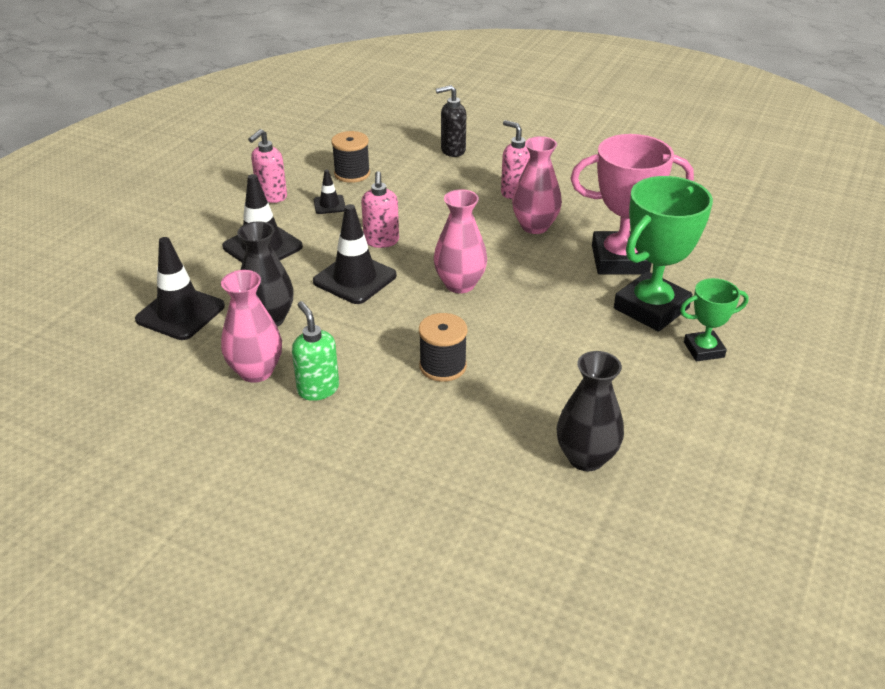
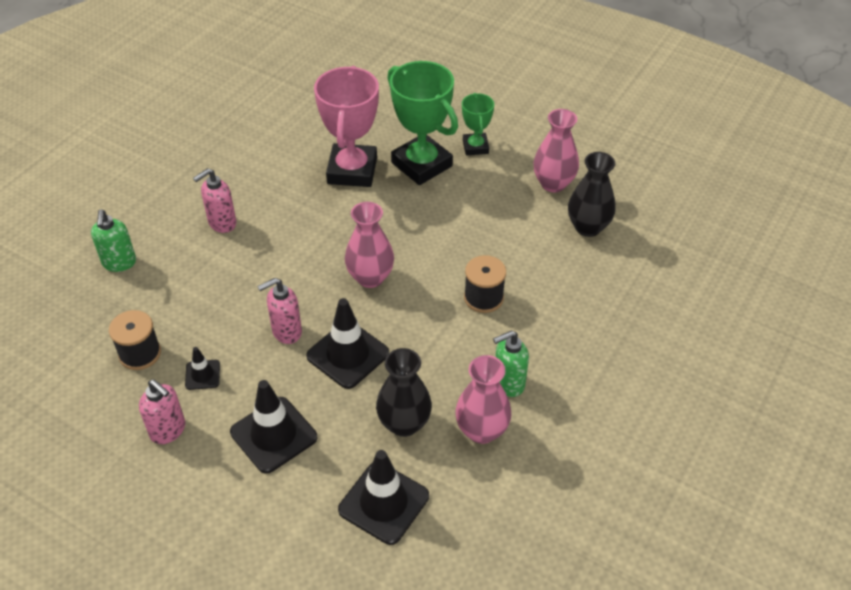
camera: 85 degrees left, 10 degrees up
pink soap dispenser [361,171,399,248] -> pink soap dispenser turned 150 degrees clockwise [257,278,302,344]
black soap dispenser [436,85,466,157] -> green soap dispenser [91,209,136,272]
pink vase [512,136,562,234] -> pink vase moved to [533,109,579,193]

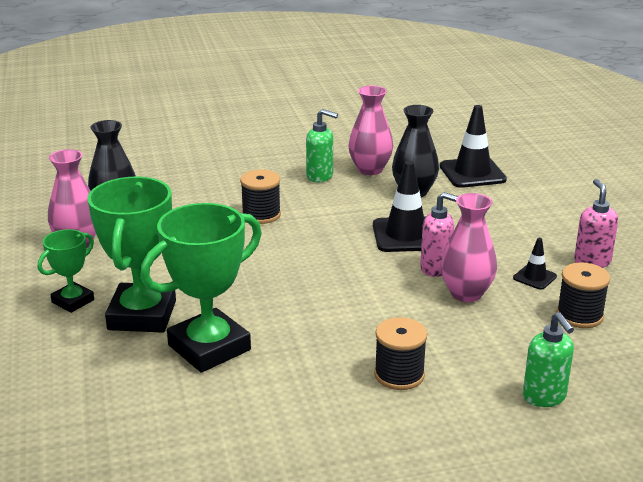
camera: 135 degrees left, 20 degrees down
green soap dispenser [91,209,136,272] -> green soap dispenser turned 120 degrees clockwise [523,312,574,407]
pink soap dispenser [193,168,237,233] -> black spool [374,317,427,390]
black traffic cone [230,380,317,474] -> none
pink trophy [314,66,379,187] -> green trophy [140,203,262,373]
pink vase [345,202,394,288] -> pink vase moved to [441,193,497,302]

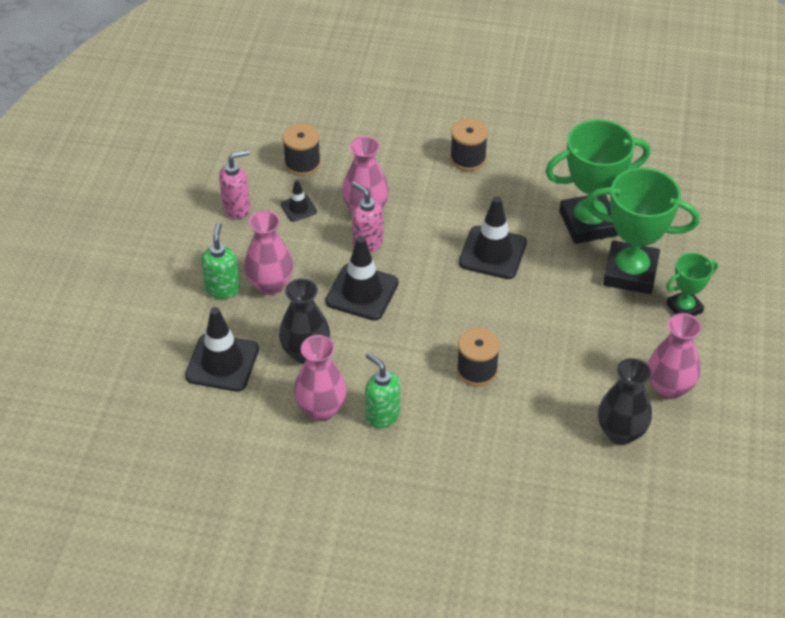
camera: 155 degrees left, 20 degrees up
green trophy [87,177,176,333] -> green trophy turned 75 degrees clockwise [586,168,700,294]
green soap dispenser [523,312,574,407] -> green soap dispenser moved to [201,223,240,299]
pink soap dispenser [574,179,618,268] -> pink soap dispenser turned 135 degrees counterclockwise [219,150,250,219]
none -> pink vase [244,210,293,295]
none -> black traffic cone [459,196,527,279]

